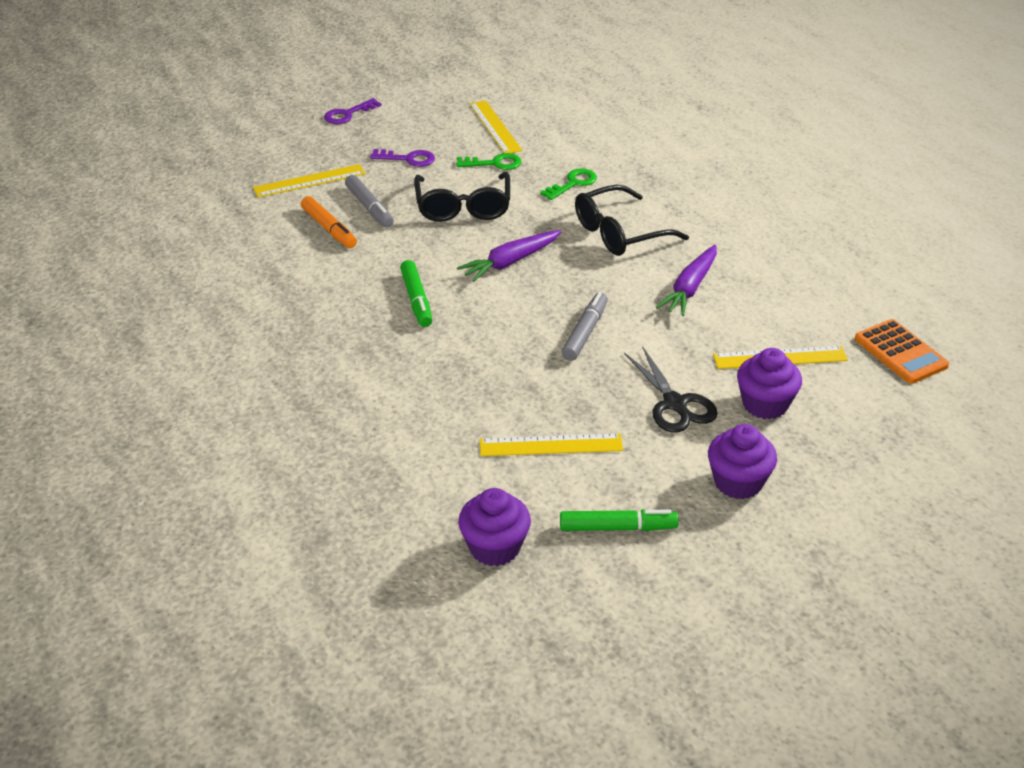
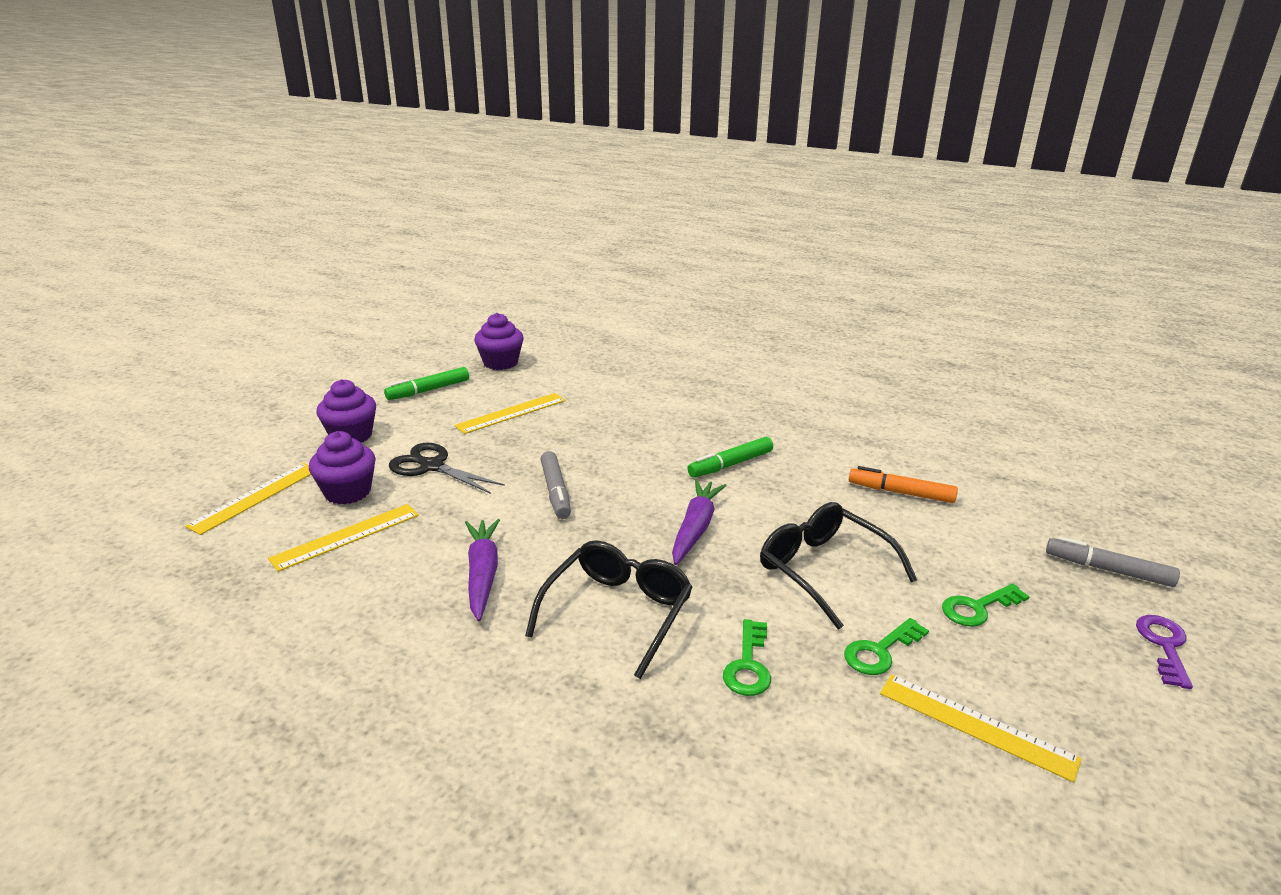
camera: 145 degrees right, 10 degrees down
yellow ruler [253,164,366,198] -> yellow ruler moved to [185,463,311,535]
grey marker [345,175,394,228] -> grey marker moved to [1046,536,1180,587]
purple key [370,149,435,167] -> green key [942,584,1030,627]
green marker [400,260,432,327] -> green marker turned 75 degrees counterclockwise [688,437,773,478]
orange calculator [855,319,949,384] -> none

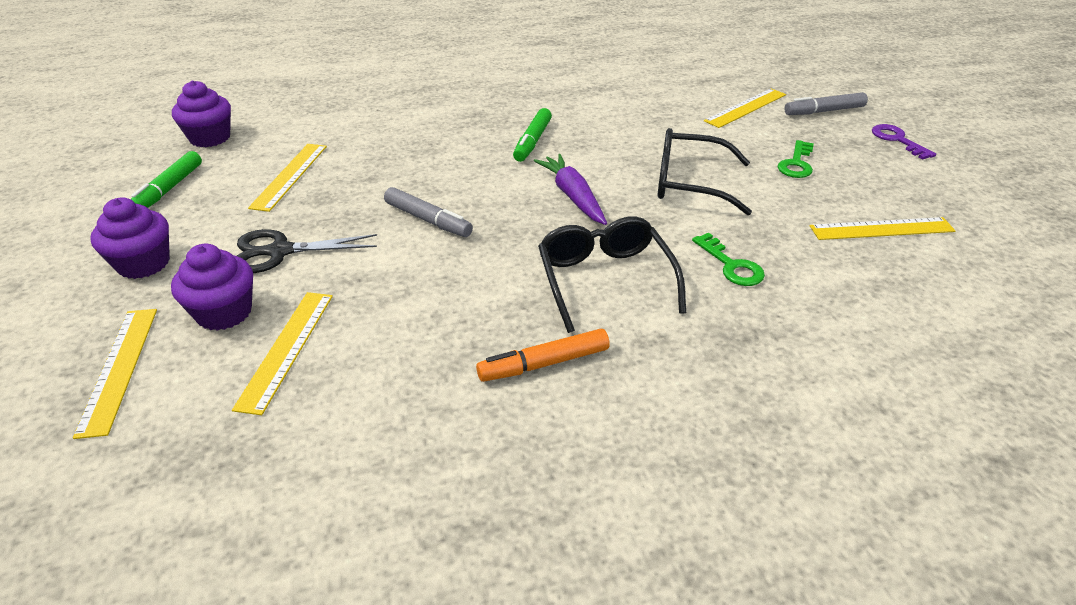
camera: 40 degrees left, 10 degrees up
purple carrot [465,519,500,621] -> none
green key [844,618,929,675] -> none
orange marker [849,466,958,503] -> orange marker moved to [476,329,610,382]
none -> yellow ruler [704,88,786,128]

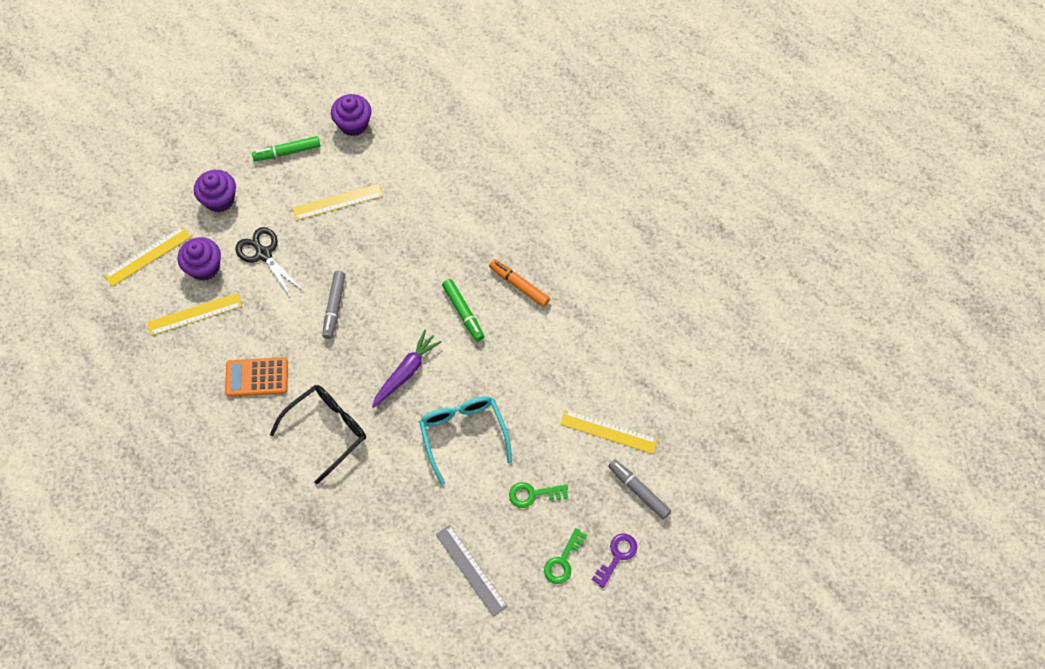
camera: 60 degrees right, 25 degrees up
orange marker [476,329,610,382] -> orange marker moved to [489,259,550,307]
green marker [513,108,552,162] -> green marker turned 105 degrees counterclockwise [442,279,484,341]
black glasses [657,128,752,215] -> turquoise glasses [419,396,512,485]
green key [692,233,765,286] -> green key moved to [544,528,587,584]
yellow ruler [810,217,956,240] -> grey ruler [436,525,508,617]
none -> orange calculator [225,357,288,397]

